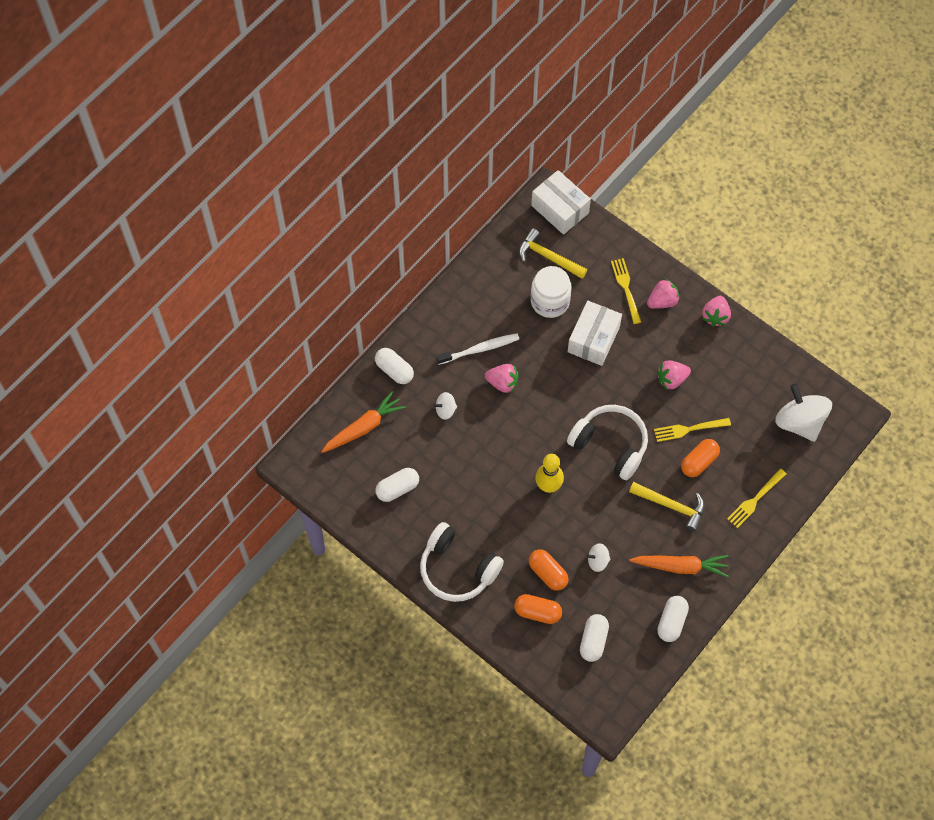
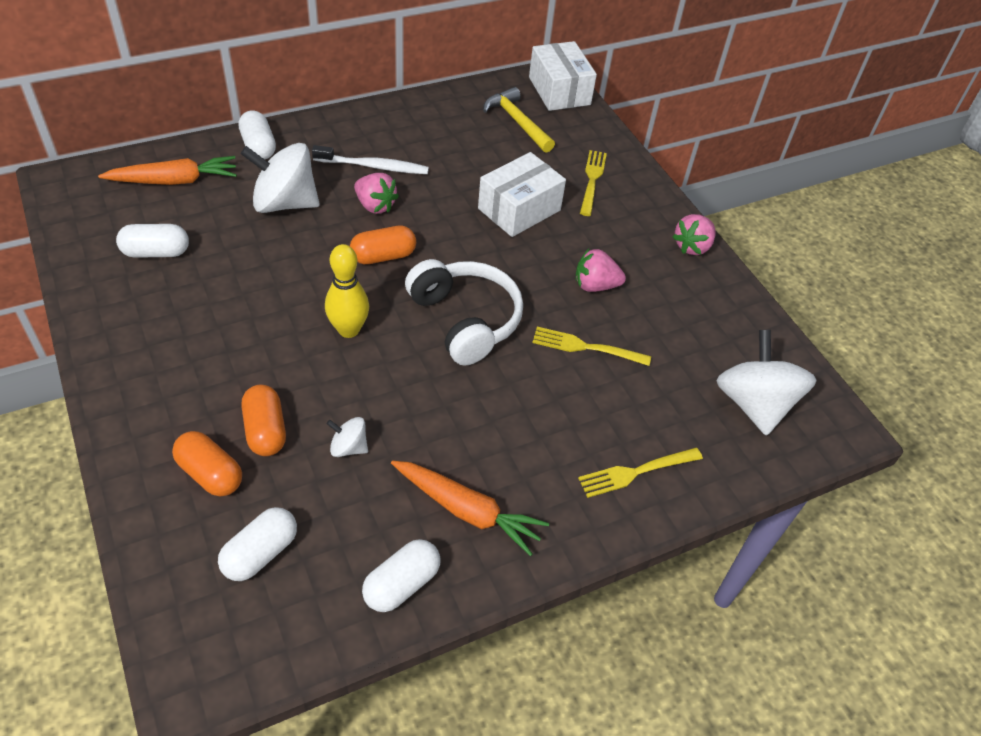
camera: 20 degrees right, 15 degrees down
white headphones [420,522,504,602] -> none
white spinning top [434,392,457,420] -> white spinning top [241,143,320,213], size x2.13
white jar [531,266,572,318] -> none
yellow hammer [629,482,705,532] -> none
pink strawberry [647,279,680,309] -> none
orange capsule [681,439,720,477] -> orange capsule moved to [350,226,416,264]

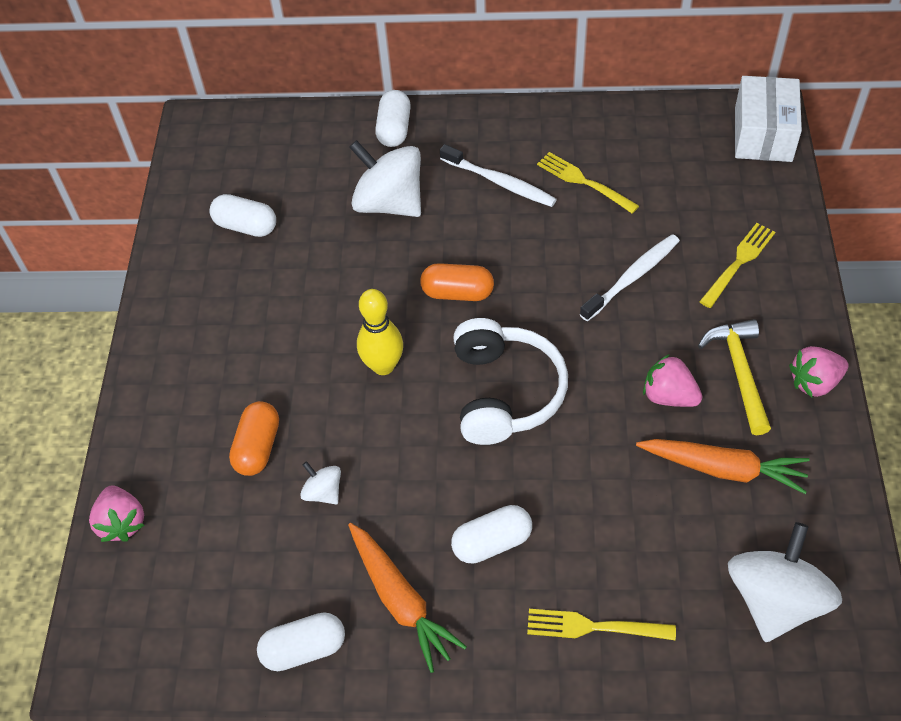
camera: 35 degrees right, 5 degrees up
orange carrot [98,156,237,185] -> orange carrot moved to [636,439,810,494]
orange capsule [172,431,242,496] -> none
white capsule [218,507,297,581] -> white capsule moved to [451,505,532,564]
pink strawberry [354,173,399,214] -> pink strawberry moved to [89,485,144,542]
white box [478,152,566,237] -> white toothbrush [580,234,680,321]
yellow hammer [483,87,555,153] -> yellow hammer moved to [698,319,771,435]
yellow fork [532,327,651,366] -> yellow fork moved to [537,152,639,214]

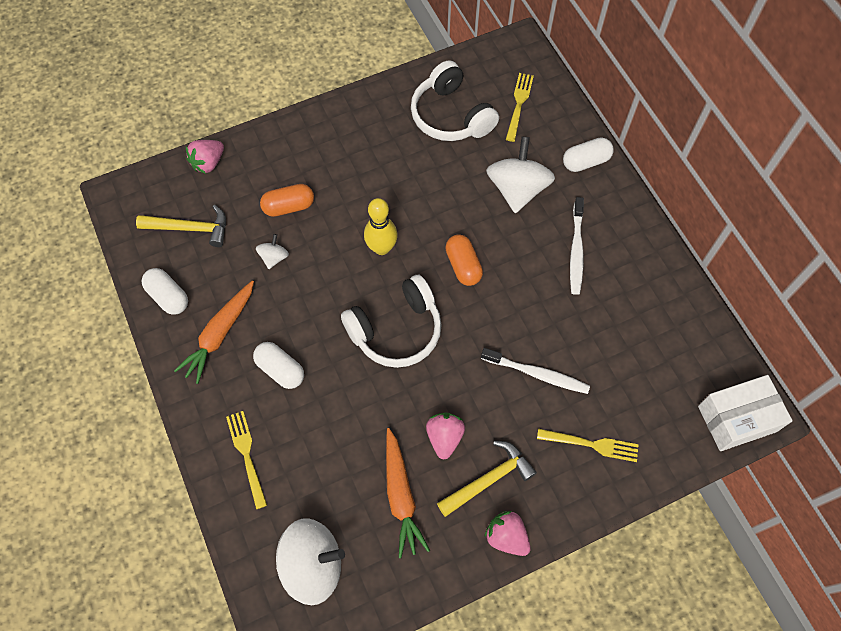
camera: 60 degrees right, 10 degrees up
white capsule [210,194,276,237] -> white headphones [411,60,499,141]
yellow fork [537,152,639,214] -> yellow fork moved to [506,73,534,142]
none -> yellow hammer [136,205,226,247]

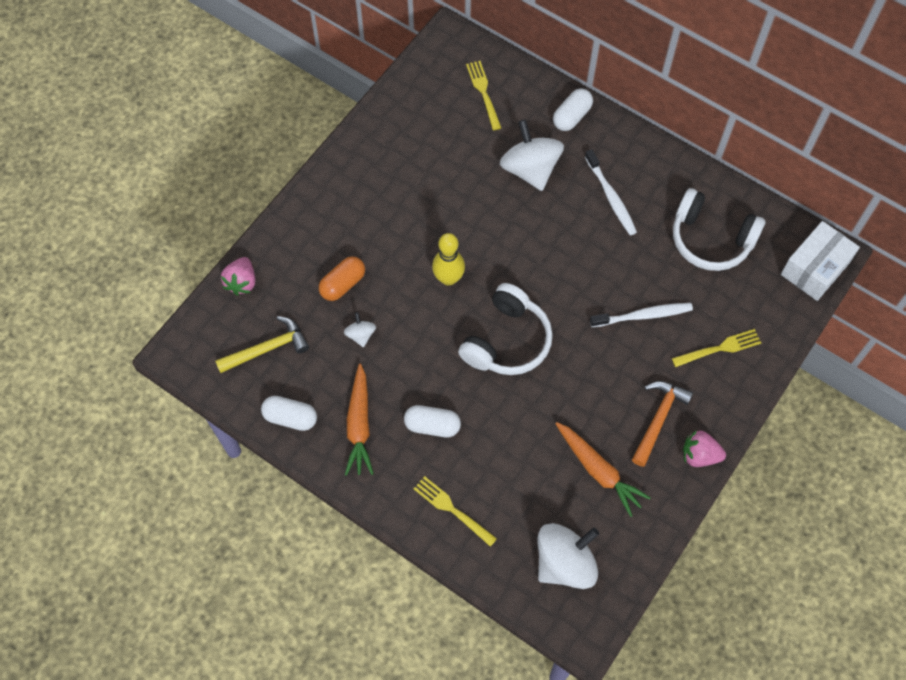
camera: 30 degrees left, 0 degrees up
white headphones [411,60,499,141] -> white headphones moved to [673,188,765,271]
pink strawberry [426,413,465,460] -> none
yellow hammer [437,441,537,517] -> orange hammer [632,381,693,467]
orange capsule [445,234,483,286] -> none

